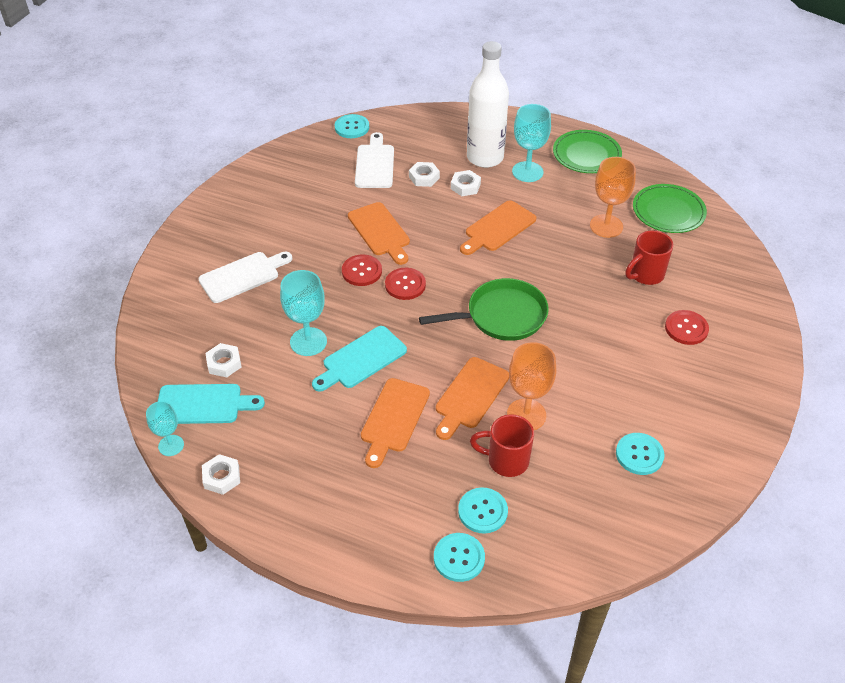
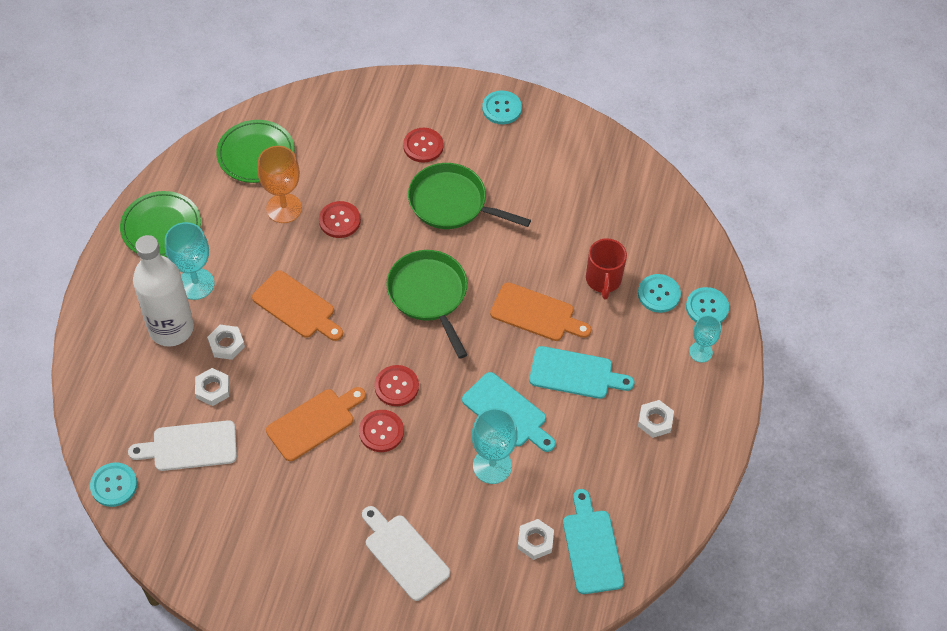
camera: 100 degrees left, 10 degrees up
turquoise goblet [146,401,184,456] -> turquoise goblet moved to [689,315,721,362]
white nut [202,454,240,495] -> white nut moved to [638,400,674,438]
orange cutting board [361,378,430,468] -> turquoise cutting board [529,346,634,399]
orange goblet [507,342,556,430] -> none
turquoise button [616,433,664,475] -> turquoise button moved to [482,90,522,124]
red mug [625,230,673,285] -> none
none -> red button [319,201,361,238]
none -> green pan [408,163,531,229]

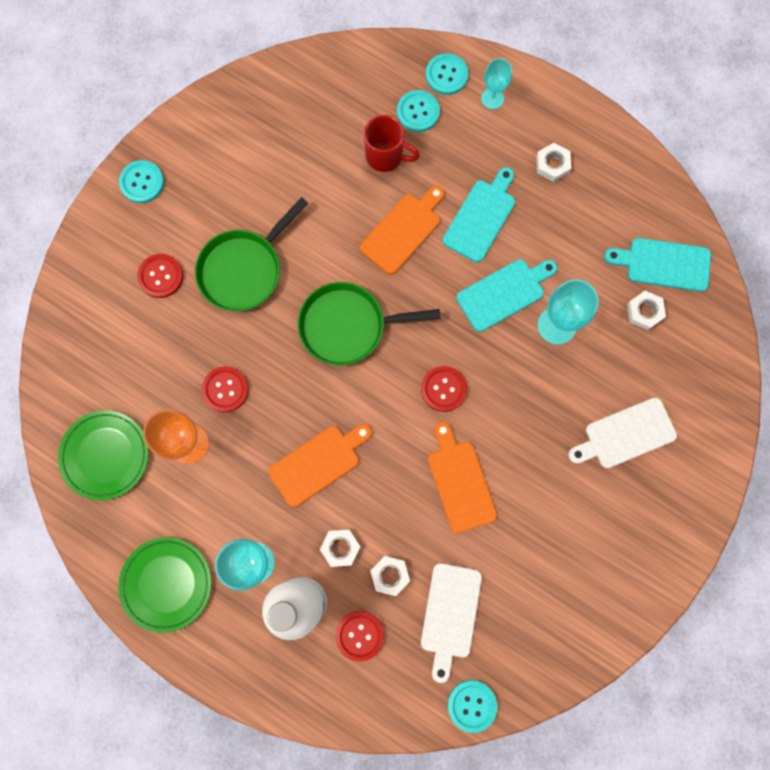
camera: 70 degrees left, 20 degrees up
red button [359,410,404,452] -> red button moved to [335,611,384,662]

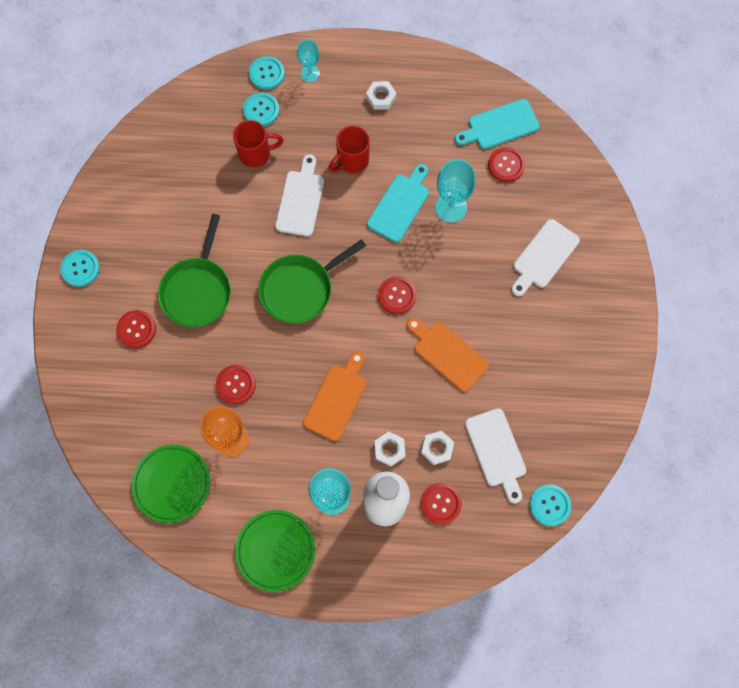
camera: 30 degrees left, 5 degrees down
orange cutting board [360,186,445,275] -> white cutting board [275,154,324,237]
turquoise cutting board [443,167,515,262] -> red mug [329,126,370,173]
white nut [627,291,666,330] -> red button [488,147,525,182]

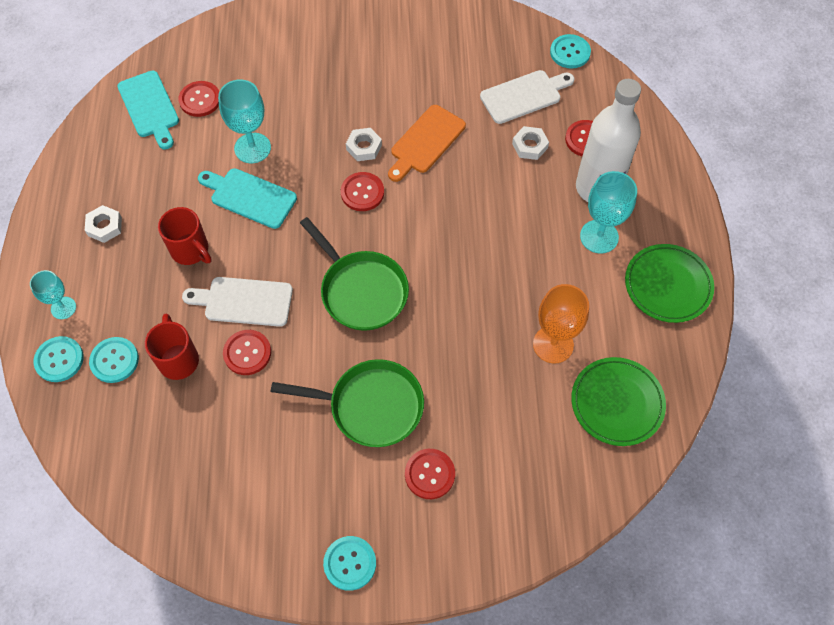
camera: 95 degrees left, 10 degrees down
red button [216,365,256,404] -> red button moved to [223,330,271,375]
orange cutting board [303,351,367,441] -> none
white nut [374,432,405,467] -> white nut moved to [346,128,382,161]
white cutting board [511,219,580,296] -> none

